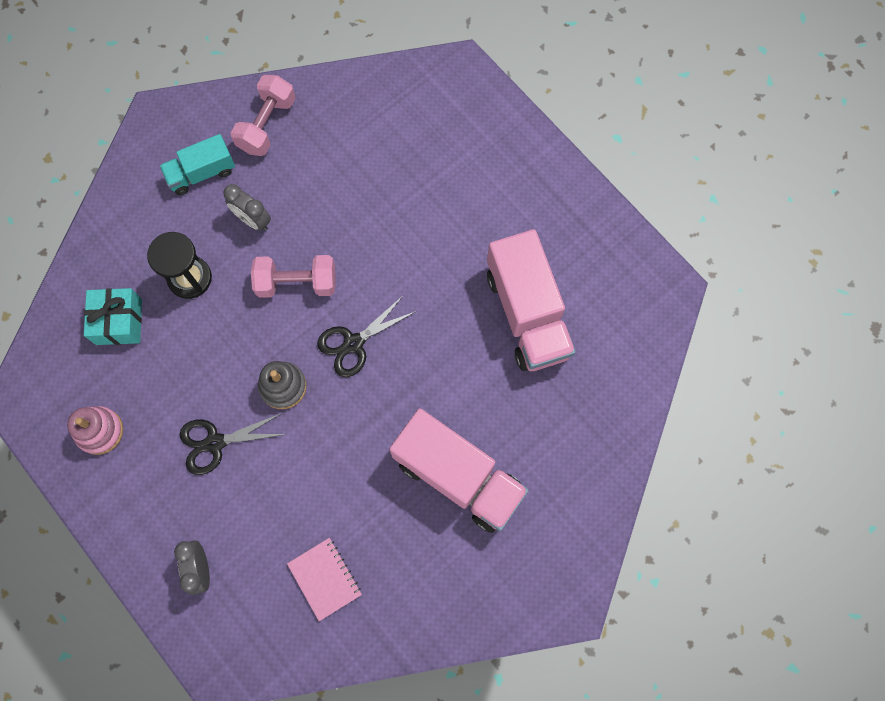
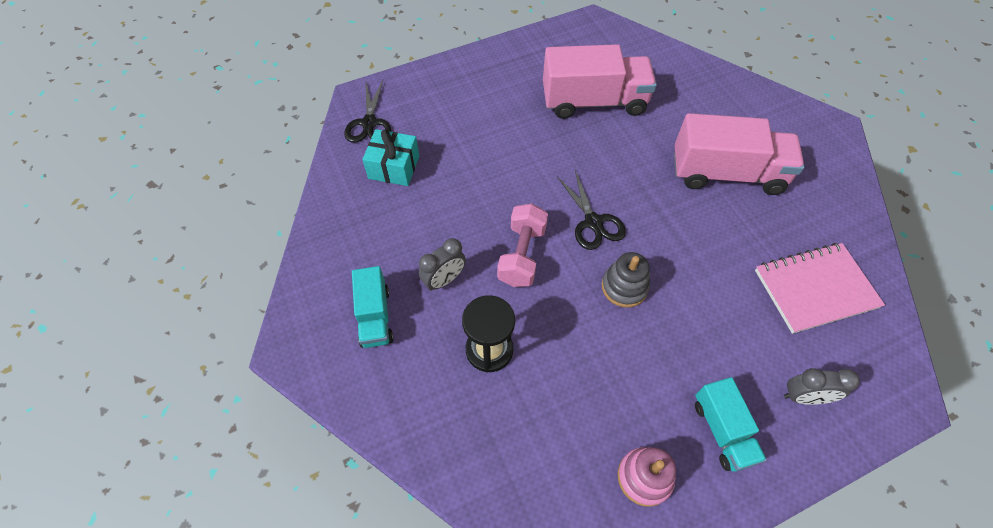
camera: 75 degrees left, 15 degrees down
turquoise gift [84,288,142,345] -> turquoise gift moved to [362,129,419,186]
black scissors [179,413,287,475] -> black scissors moved to [344,80,391,143]
pink dumbbell [231,75,296,156] -> none
pink notebook [287,538,362,621] -> pink notebook [755,243,885,334], size x1.62
pink truck [390,408,529,533] -> pink truck turned 45 degrees clockwise [674,113,804,195]
none -> turquoise truck [695,377,767,472]

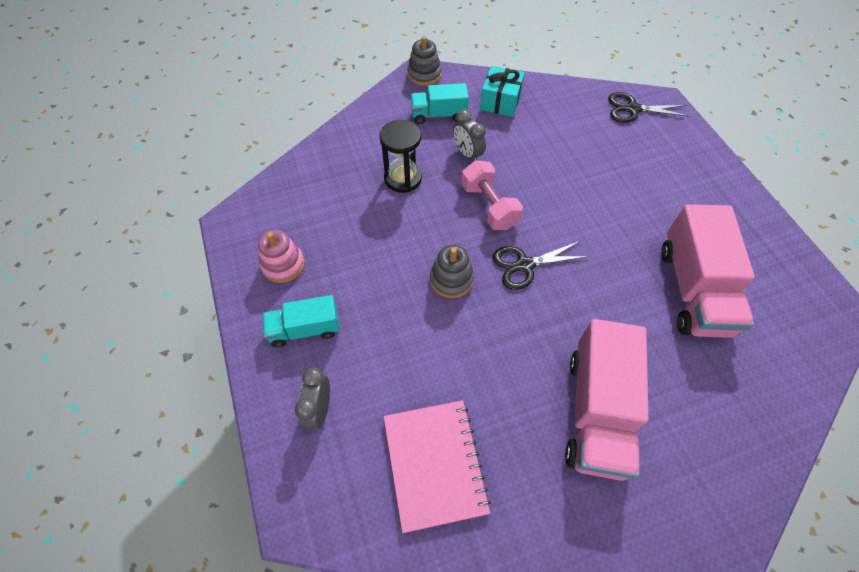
camera: 95 degrees right, 0 degrees up
turquoise gift [362,129,419,186] -> turquoise gift moved to [480,66,525,117]
pink dumbbell [497,204,548,287] -> pink dumbbell turned 45 degrees clockwise [461,160,523,230]
none -> grey stacking toy [407,36,442,86]

